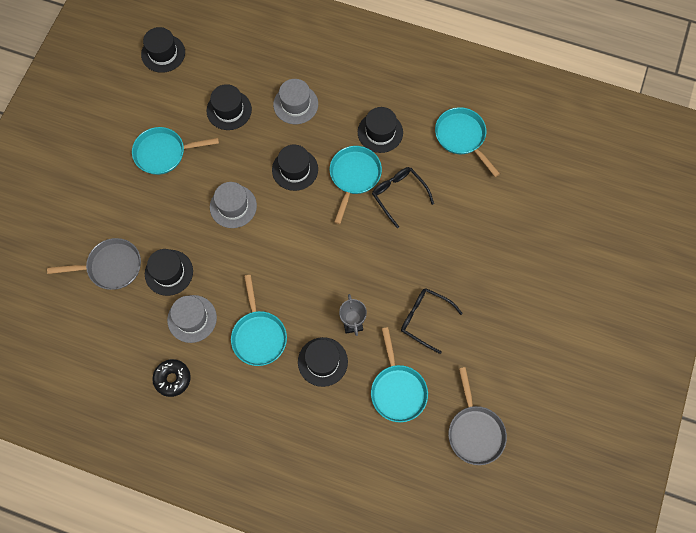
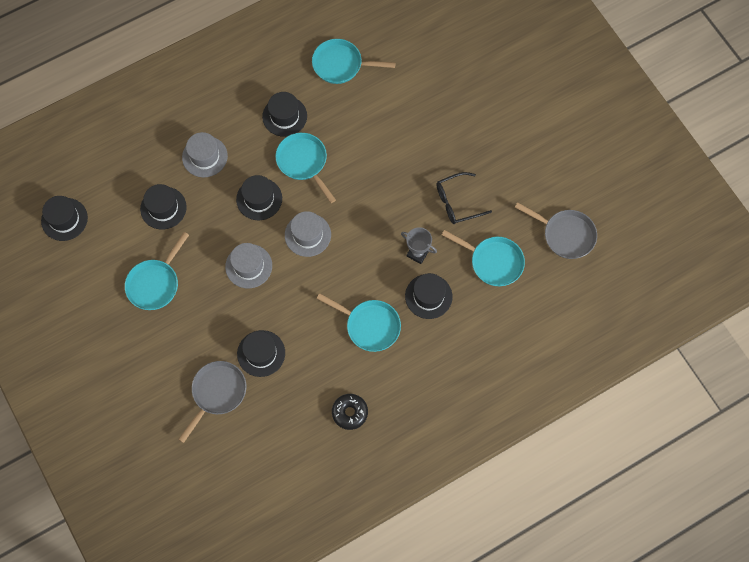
camera: 50 degrees left, 0 degrees up
grey hat [167,295,217,343] -> grey hat moved to [285,211,331,257]
black glasses [372,167,434,228] -> none

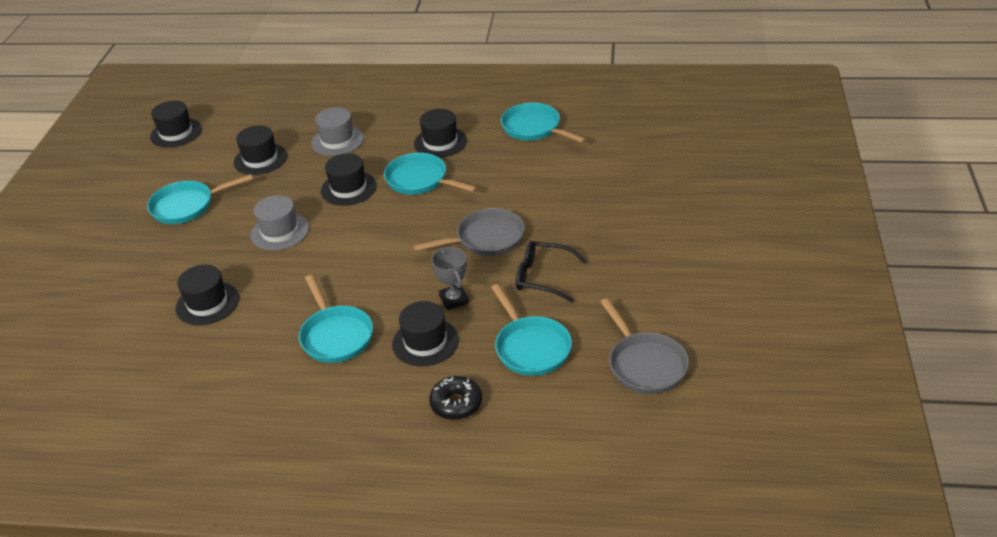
camera: 40 degrees right, 30 degrees down
grey pan [178,361,246,443] -> grey pan moved to [413,208,525,256]
turquoise pan [275,133,336,203] -> turquoise pan turned 60 degrees counterclockwise [384,153,478,195]
grey hat [285,211,331,257] -> none
black donut [332,394,368,430] -> black donut moved to [429,376,482,420]

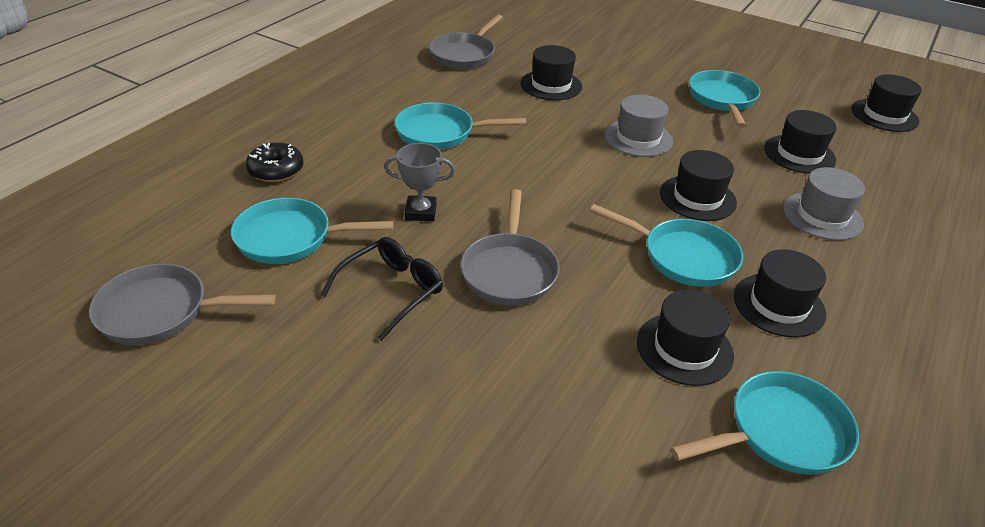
camera: 110 degrees right, 0 degrees up
turquoise pan [384,153,478,195] -> turquoise pan turned 60 degrees clockwise [590,204,743,287]
black hat [392,301,459,366] -> black hat moved to [637,290,734,386]
none -> grey pan [429,14,503,69]

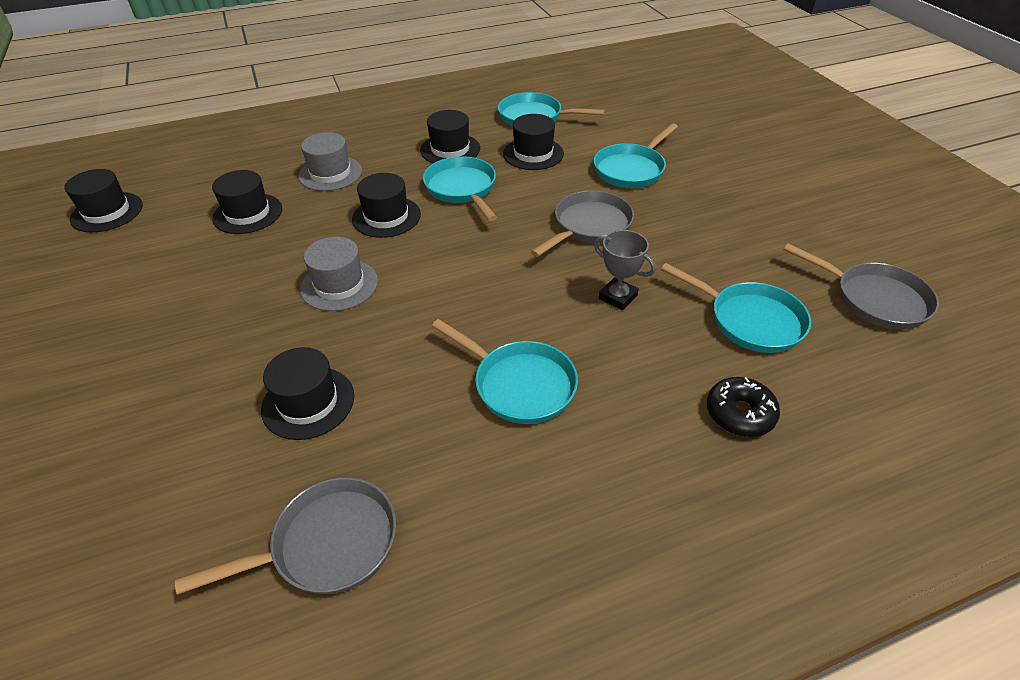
camera: 140 degrees left, 5 degrees up
black glasses [321,237,443,341] -> none
turquoise pan [689,70,760,128] -> turquoise pan moved to [594,123,678,188]

